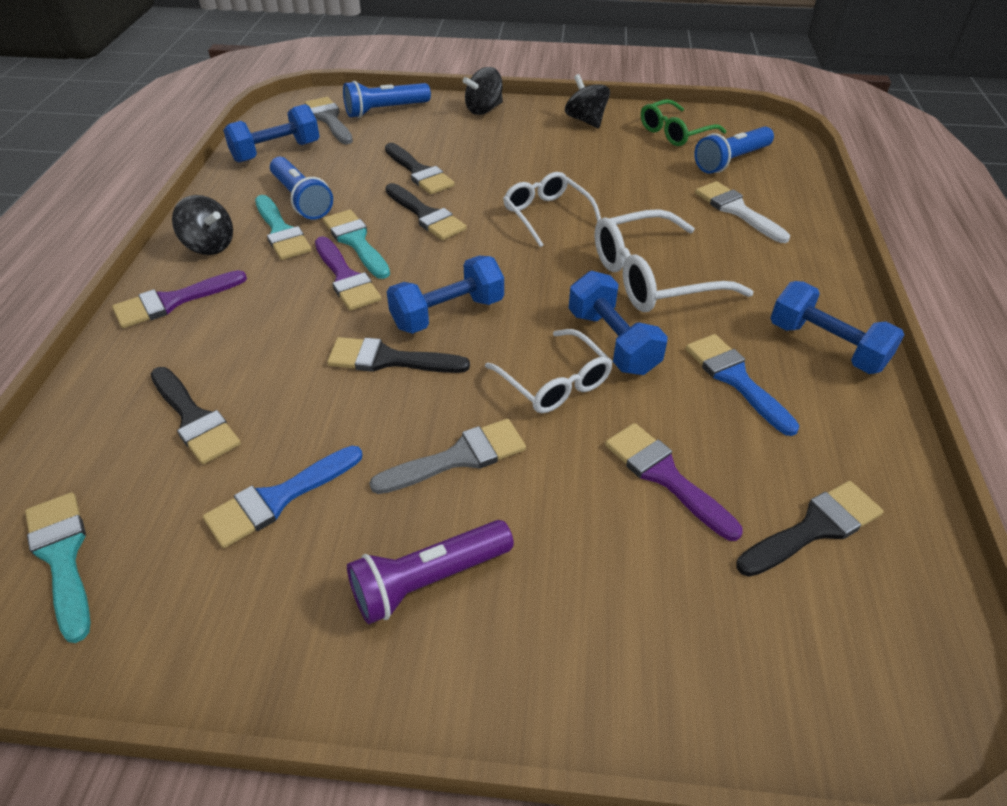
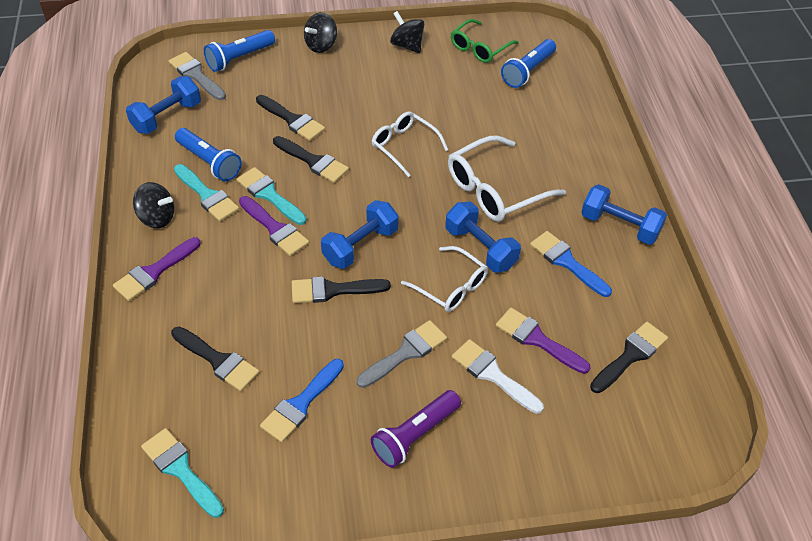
camera: 15 degrees left, 5 degrees up
white brush [695,181,790,243] -> white brush moved to [452,339,544,414]

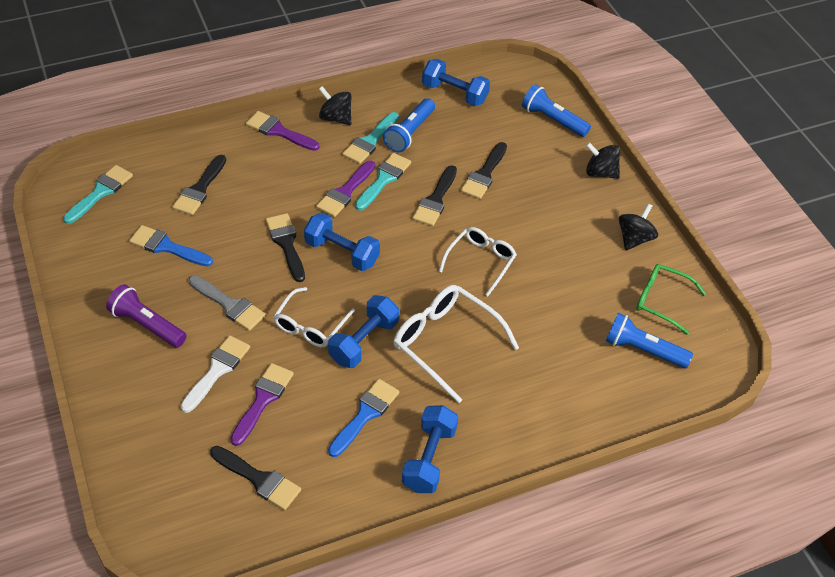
camera: 75 degrees right, 0 degrees up
black spinning top [133,182,174,228] -> black spinning top turned 120 degrees clockwise [319,86,351,125]
grey brush [169,52,226,100] -> none

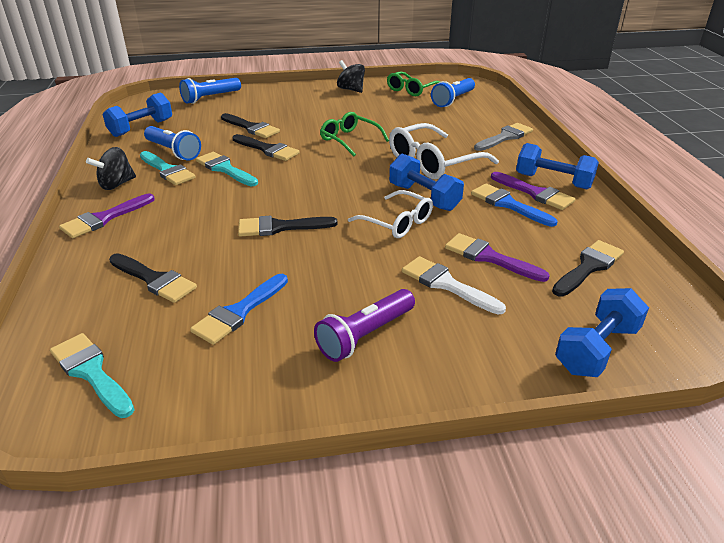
camera: 75 degrees left, 15 degrees down
grey brush [189,275,266,331] -> grey brush moved to [474,123,533,151]
blue dumbbell [304,213,380,271] -> blue dumbbell moved to [555,288,649,377]
purple brush [316,161,375,217] -> purple brush moved to [491,172,575,210]
white glasses [439,227,517,296] -> green glasses [320,112,389,157]
black spinning top [586,142,620,179] -> none

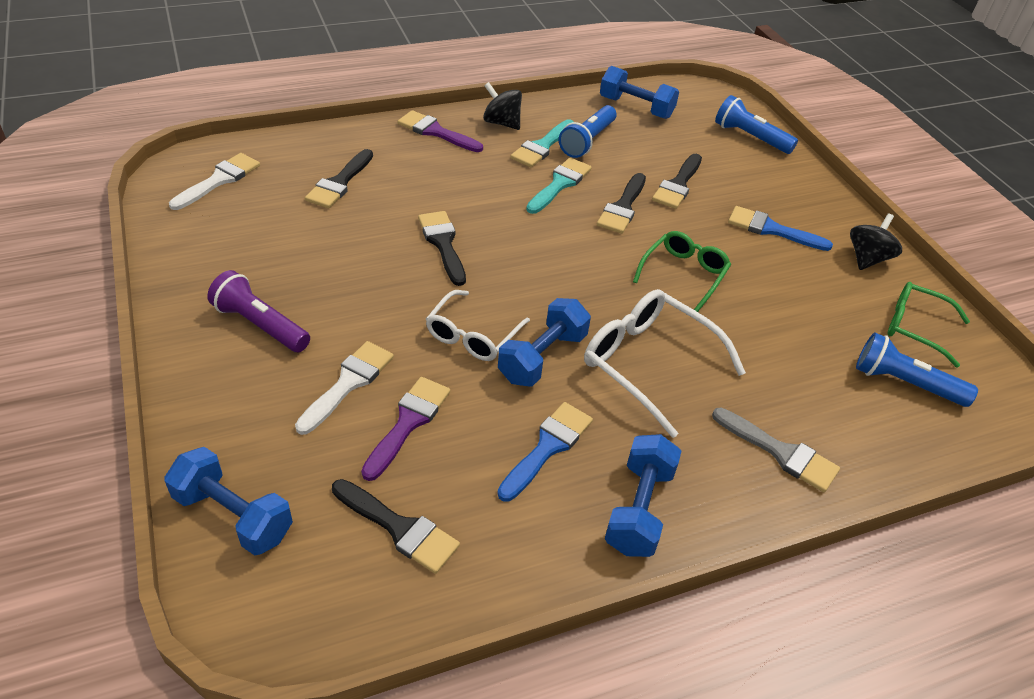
camera: 75 degrees right, 10 degrees up
turquoise brush [50,333,135,418] -> white brush [169,153,260,210]
blue brush [190,274,288,345] -> blue brush moved to [728,206,833,251]
purple brush [491,172,575,210] -> none

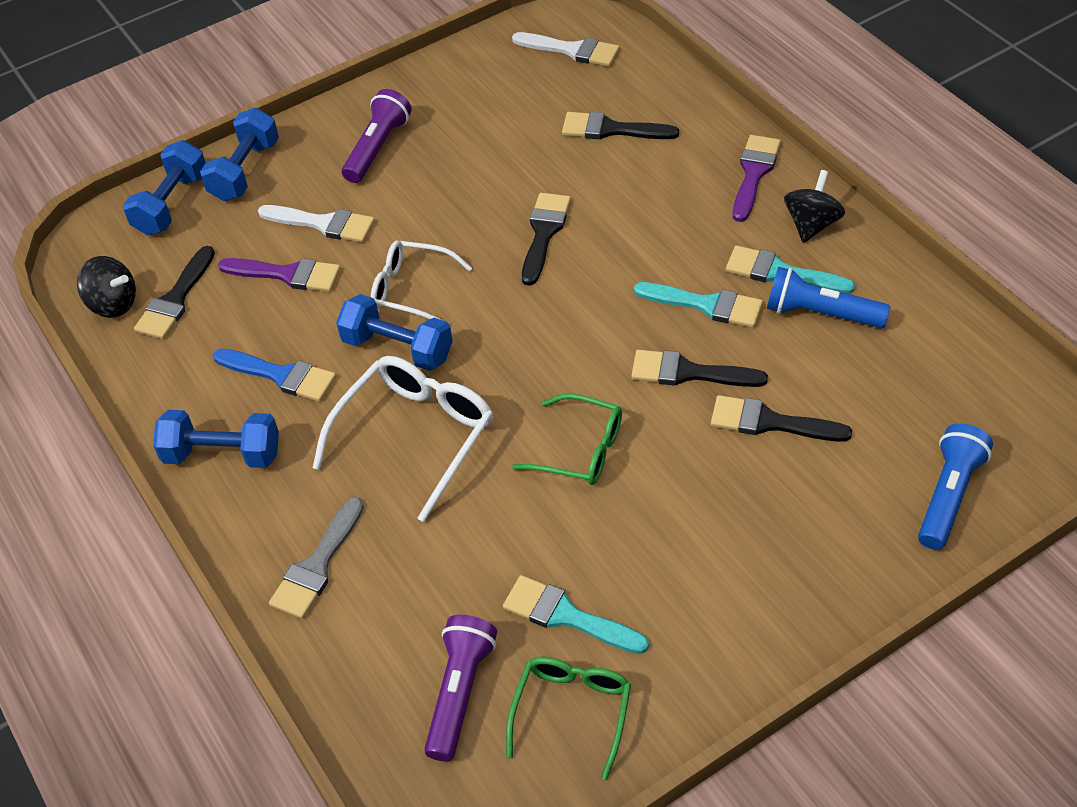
camera: 85 degrees right, 5 degrees up
black brush [418,211,466,286] -> black brush turned 45 degrees counterclockwise [522,193,571,286]
blue dumbbell [600,66,679,119] -> blue dumbbell moved to [200,108,279,201]
blue brush [728,206,833,251] -> none
black spinning top [850,213,902,270] -> black spinning top moved to [77,256,136,318]
blue flashlight [856,332,978,407] -> purple flashlight [424,615,497,762]
none -> turquoise brush [503,575,649,654]

